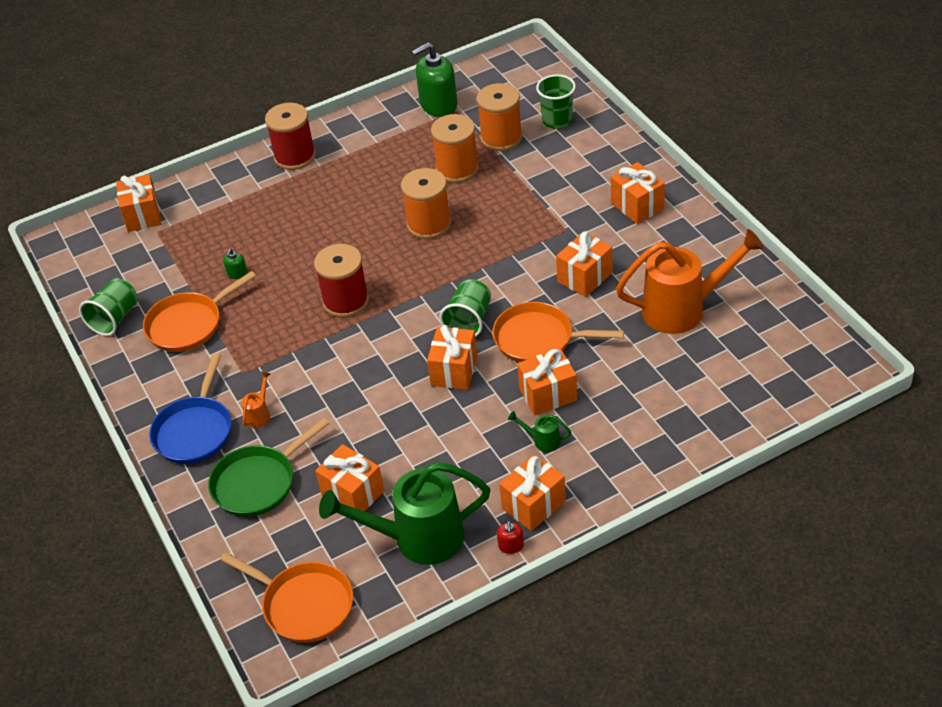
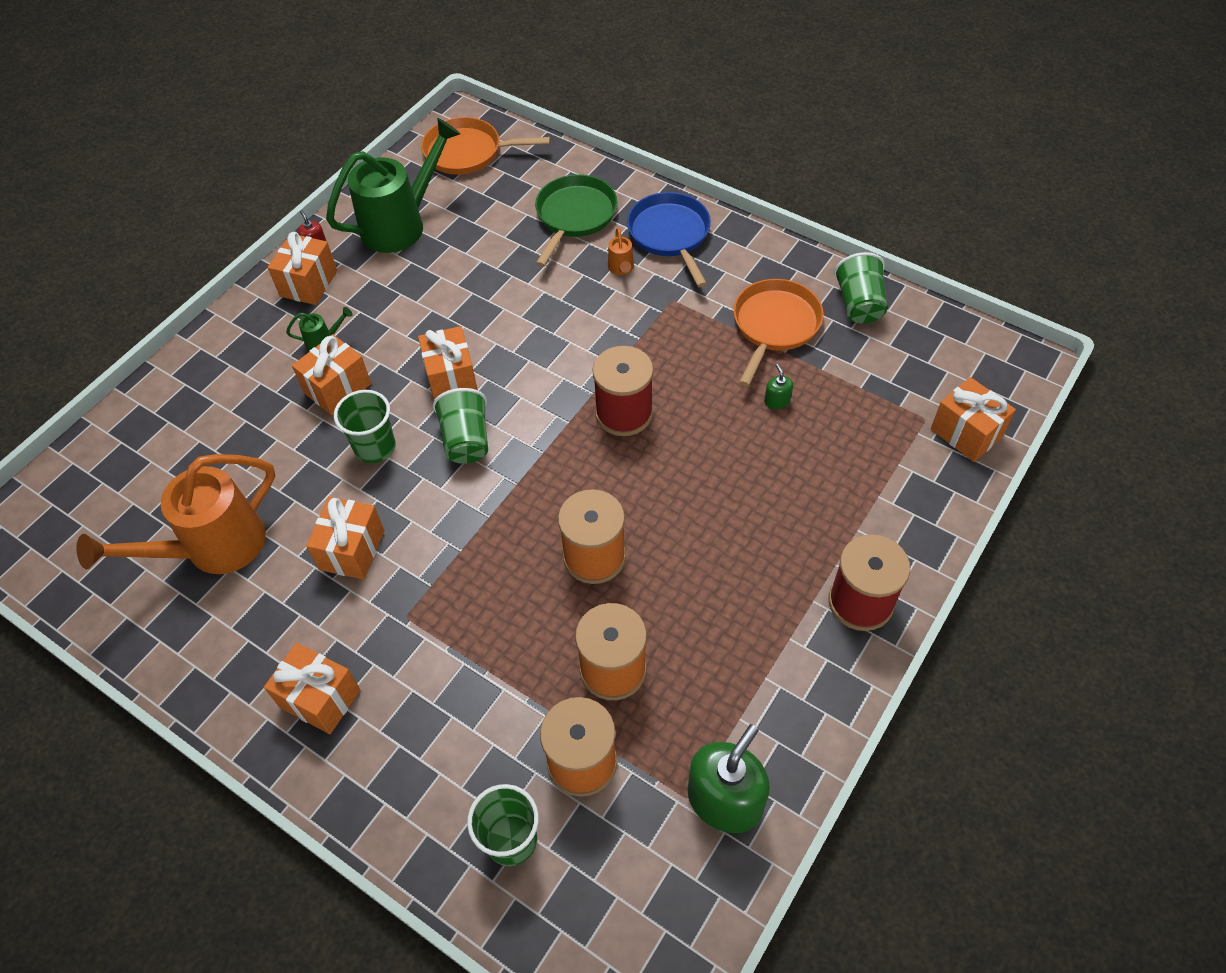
camera: 150 degrees right, 10 degrees up
orange gift [315,444,384,511] -> none
orange pan [492,302,624,362] -> green cup [334,390,396,463]

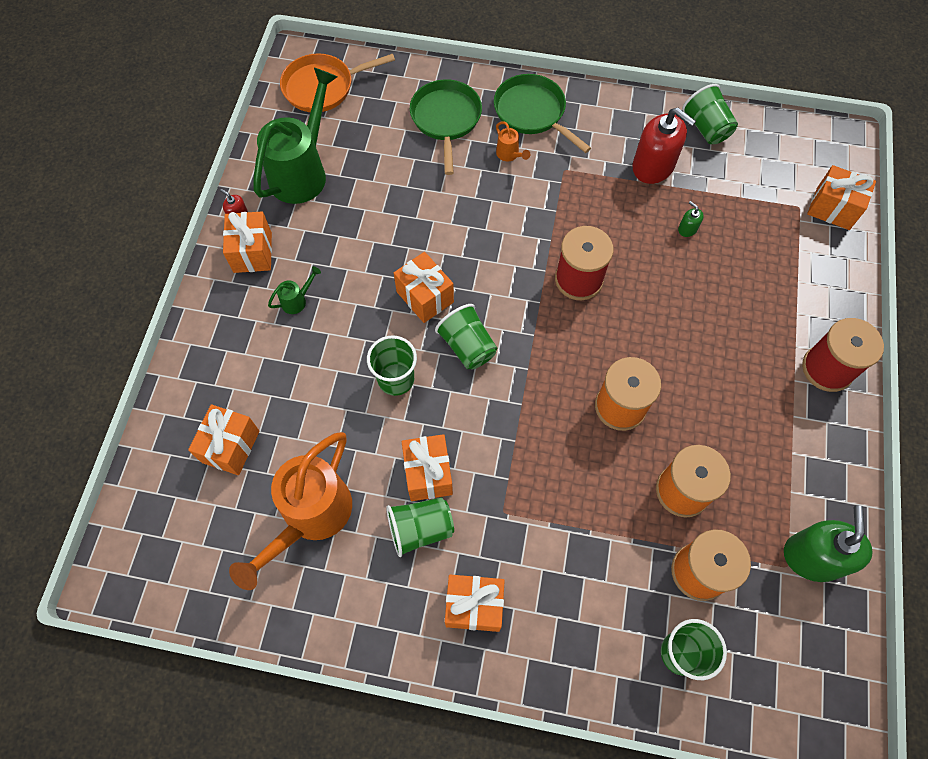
camera: 25 degrees left, 10 degrees up
orange gift [292,334,371,415] -> orange gift moved to [188,404,260,475]
blue pan [627,192,711,287] -> green pan [494,74,591,153]
orange pan [733,279,824,386] -> red soap dispenser [632,108,696,184]
none -> green cup [386,497,454,557]

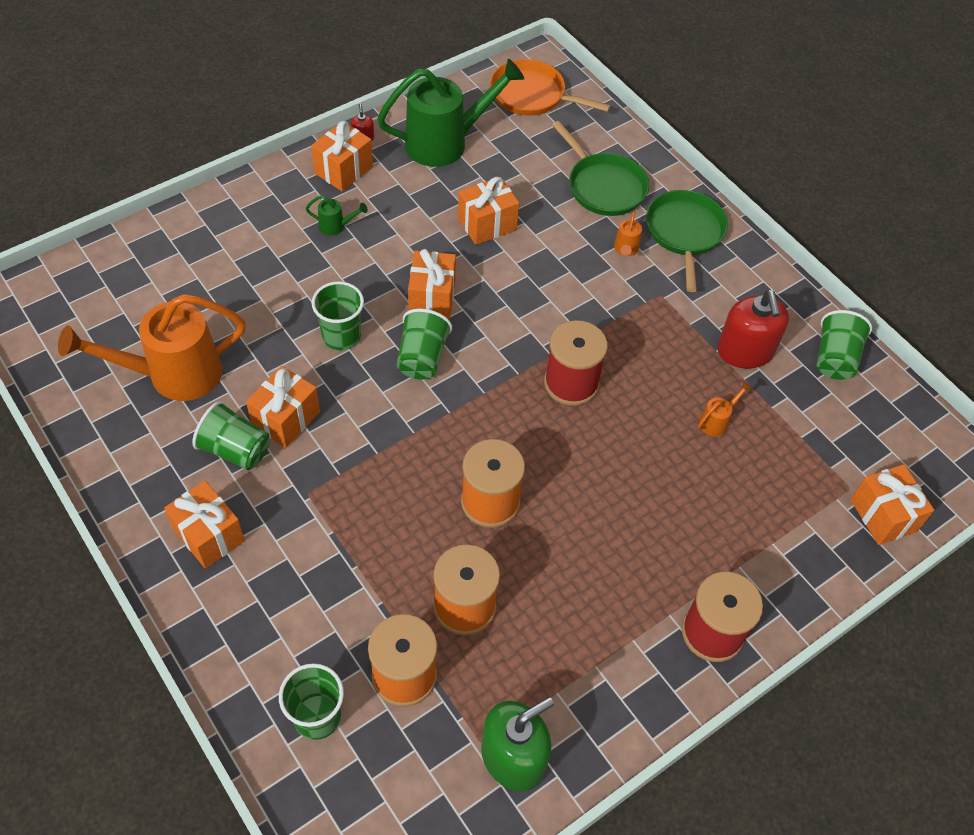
camera: 40 degrees right, 10 degrees down
orange gift [188,404,260,475] -> orange gift moved to [458,177,519,245]
green pan [410,79,482,175] -> green pan turned 105 degrees clockwise [552,121,649,216]
green soap dispenser [678,201,704,237] -> orange watering can [698,381,752,437]

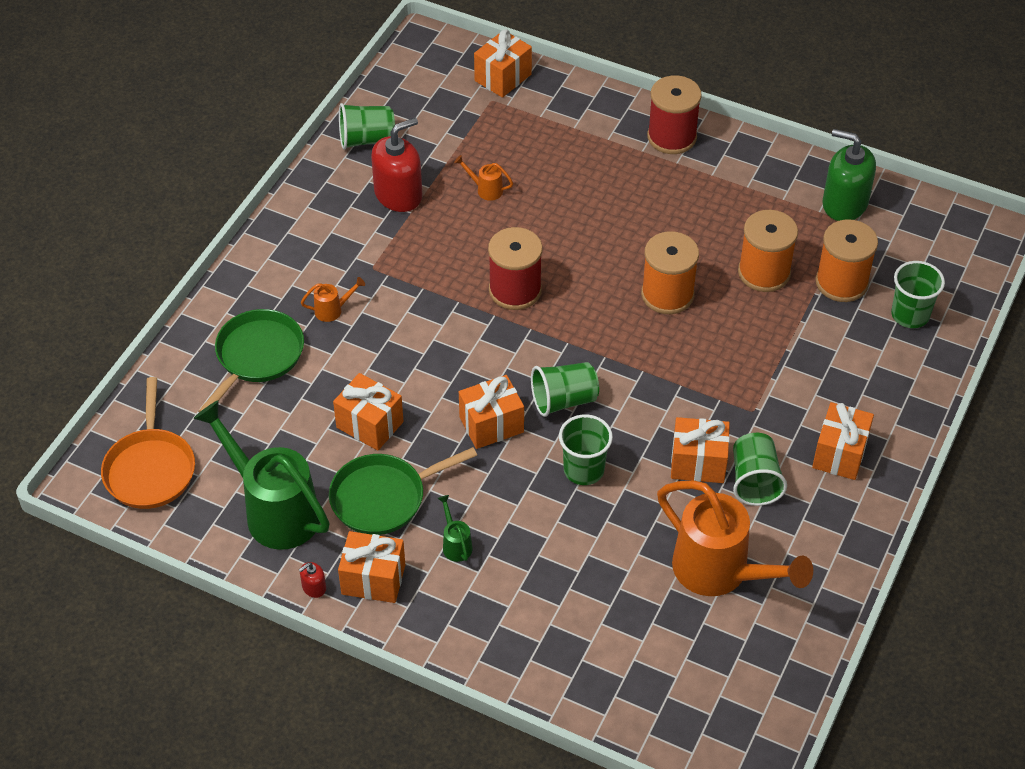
camera: 115 degrees left, 5 degrees down
green pan [646,190,728,292] -> green pan moved to [329,447,477,535]

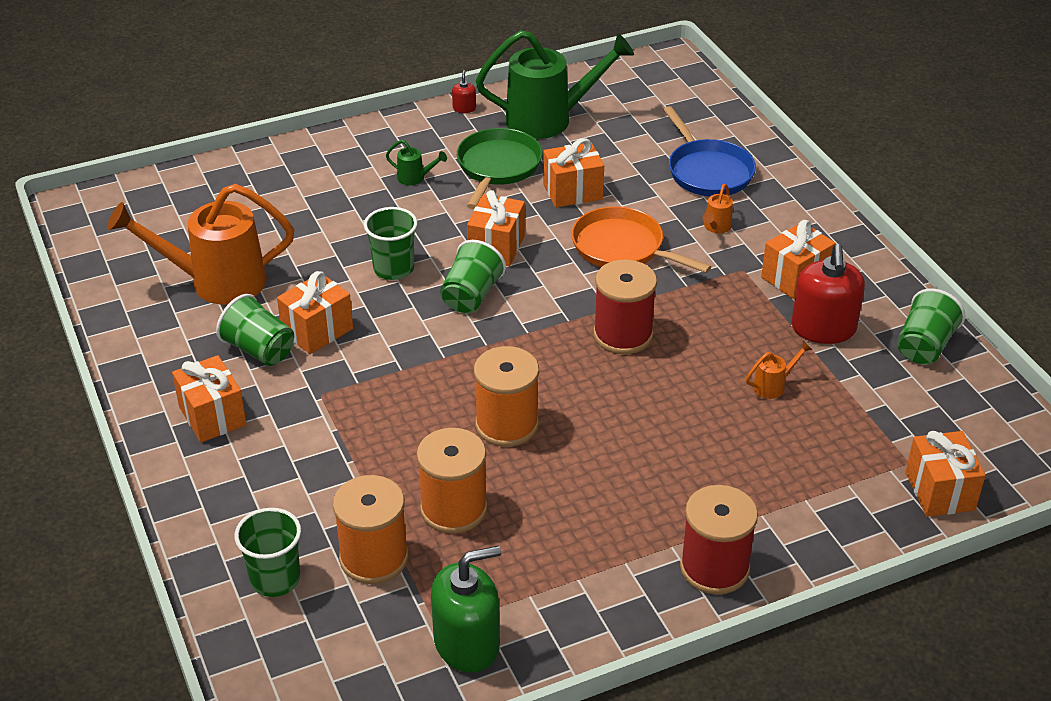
camera: 130 degrees right, 10 degrees down
orange pan [101,377,195,509] -> orange pan moved to [571,206,711,273]
green pan [198,309,304,412] -> blue pan [664,106,756,197]
orange gift [338,531,405,603] -> orange gift moved to [761,220,836,299]

